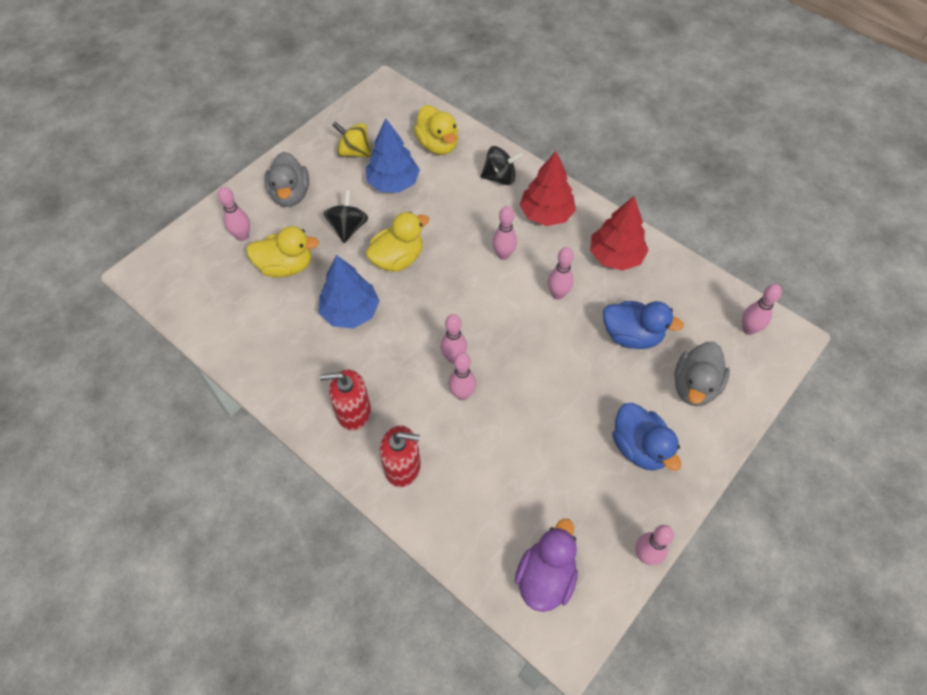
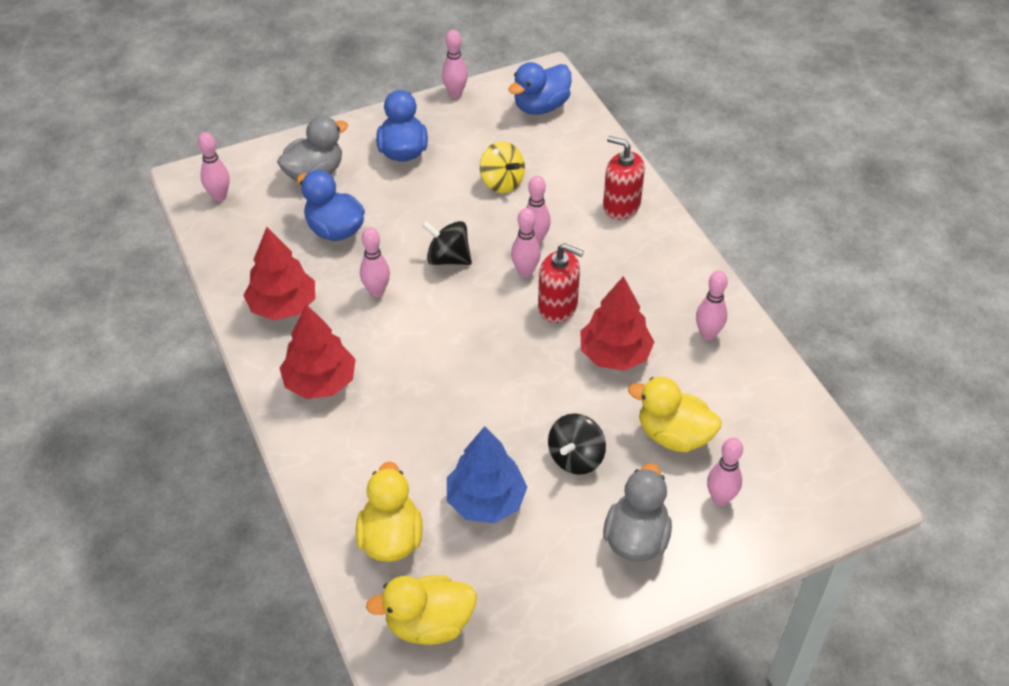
camera: 155 degrees left, 10 degrees down
blue tree [319,255,379,329] -> red tree [581,276,654,371]
red soap dispenser [320,369,371,431] -> red soap dispenser moved to [538,243,584,323]
yellow spinning top [332,121,371,158] -> yellow spinning top moved to [480,141,525,193]
yellow duck [366,212,429,272] -> yellow duck moved to [366,575,477,645]
black spinning top [481,146,523,185] -> black spinning top moved to [421,221,472,265]
pink bowling pin [492,206,517,260] -> pink bowling pin moved to [696,271,728,340]
purple duck [515,519,578,612] -> blue duck [508,62,571,115]

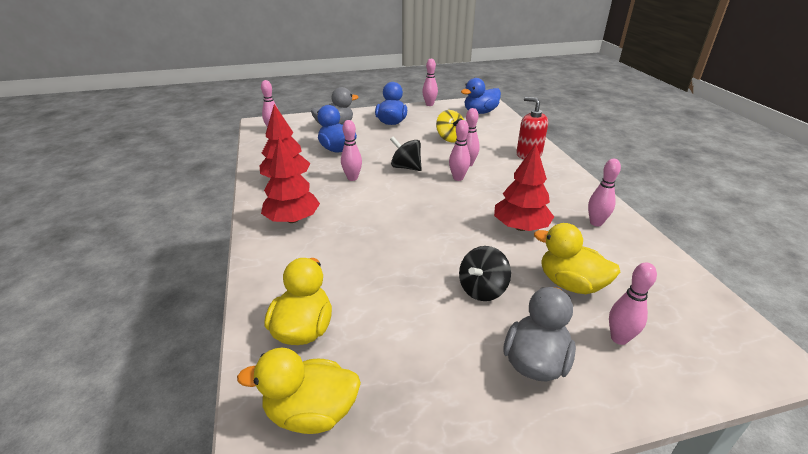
camera: 10 degrees right, 15 degrees down
blue tree [447,426,527,523] -> none
red soap dispenser [538,243,584,323] -> none

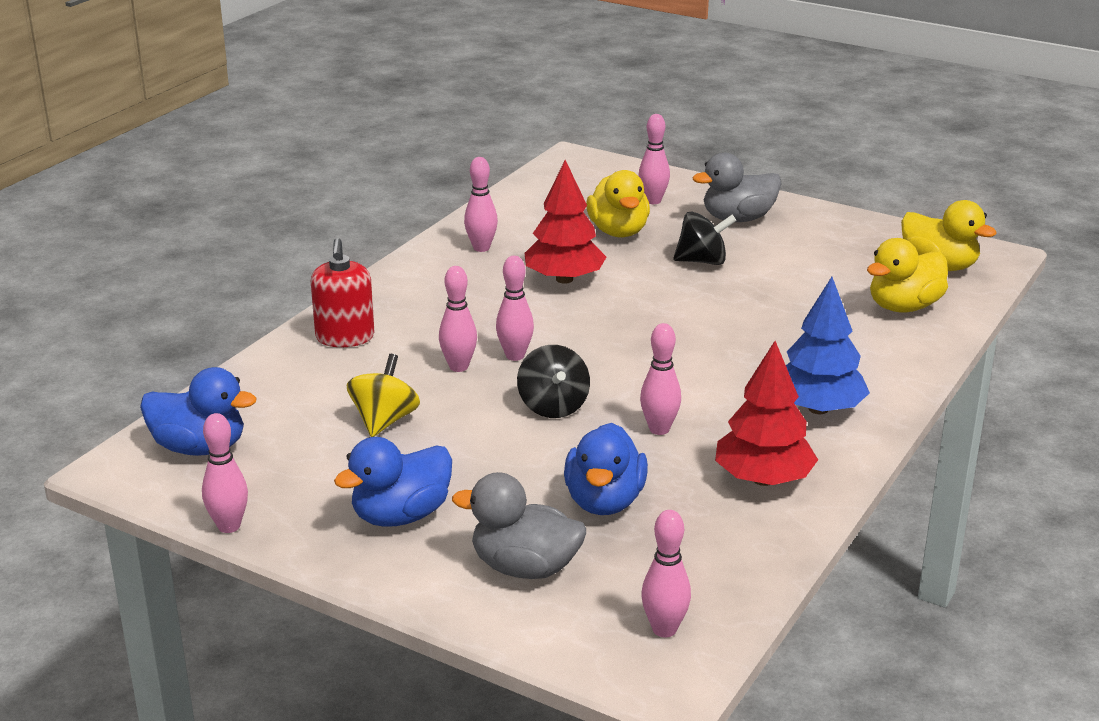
camera: 135 degrees left, 5 degrees down
red tree [261,138,320,223] -> blue tree [786,277,870,414]

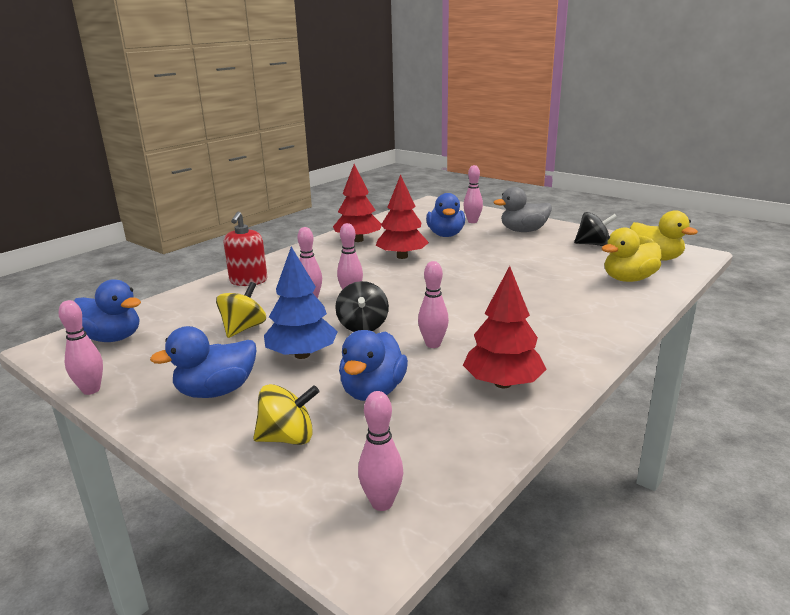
camera: 10 degrees right, 5 degrees down
grey duck [452,472,586,579] -> yellow spinning top [253,384,320,445]
pink bowling pin [464,157,498,252] -> red tree [333,164,382,242]
yellow duck [586,170,650,237] -> blue duck [426,193,465,237]
black spinning top [674,212,736,265] -> black spinning top moved to [574,212,617,246]
blue tree [786,277,870,414] -> blue tree moved to [264,247,338,359]

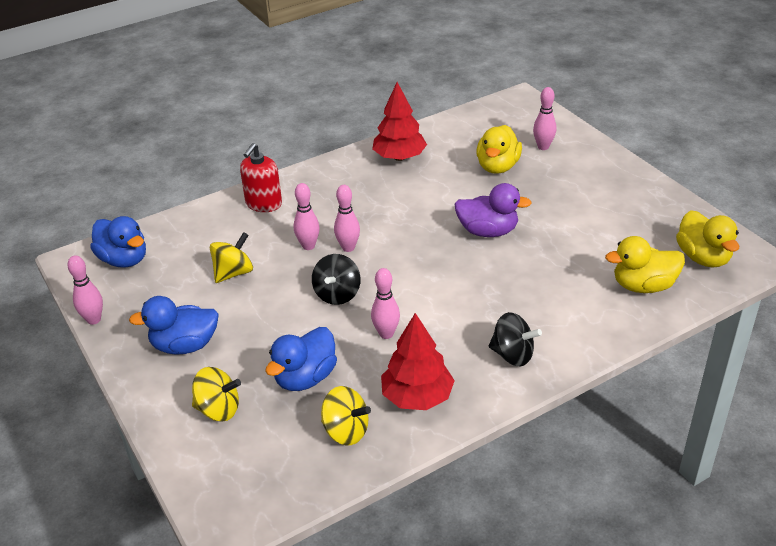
camera: 20 degrees right, 15 degrees up
blue tree [264,247,338,359] -> none
pink bowling pin [358,391,403,511] -> none
red tree [376,174,429,259] -> none
blue duck [426,193,465,237] -> yellow duck [476,125,522,174]
grey duck [493,187,552,232] -> none
black spinning top [574,212,617,246] -> black spinning top moved to [489,312,542,366]
none -> yellow spinning top [321,386,371,445]
none -> purple duck [454,183,532,237]

